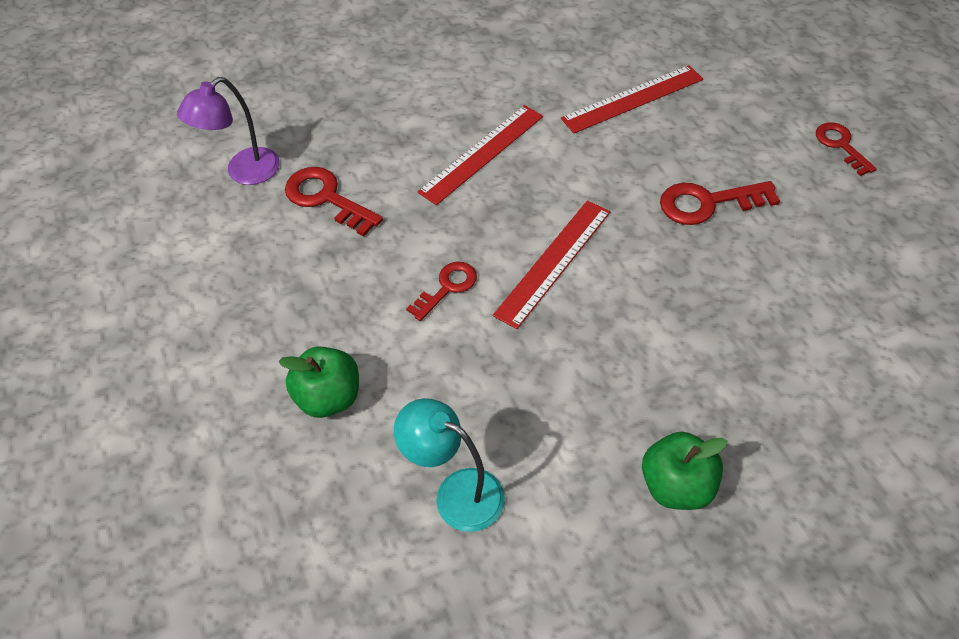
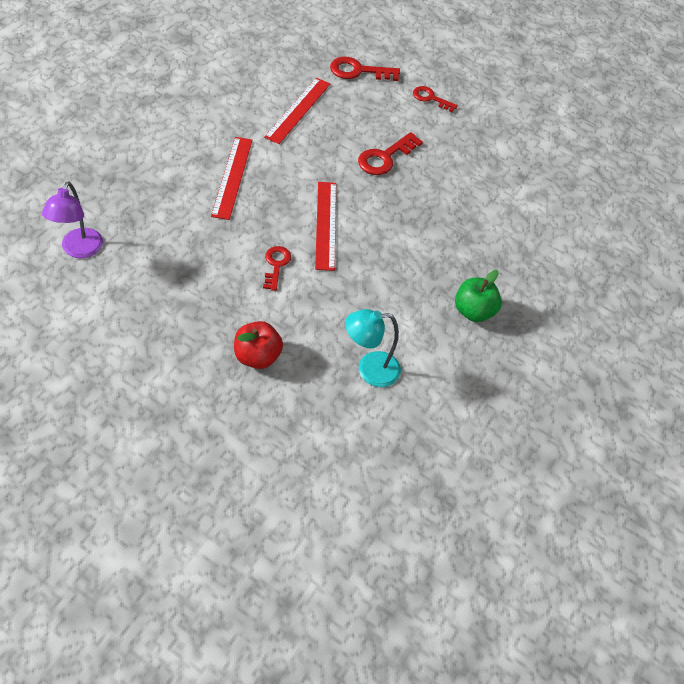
camera: 45 degrees left, 0 degrees up
green apple [278,346,359,418] -> red apple [234,321,283,369]
red key [285,167,383,237] -> red key moved to [330,57,400,81]

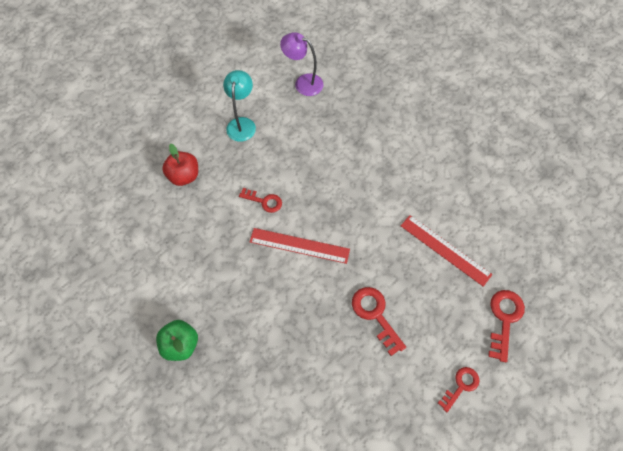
camera: 110 degrees right, 10 degrees up
red ruler [211,137,253,220] -> none
turquoise lamp [345,309,401,387] -> turquoise lamp moved to [223,70,256,142]

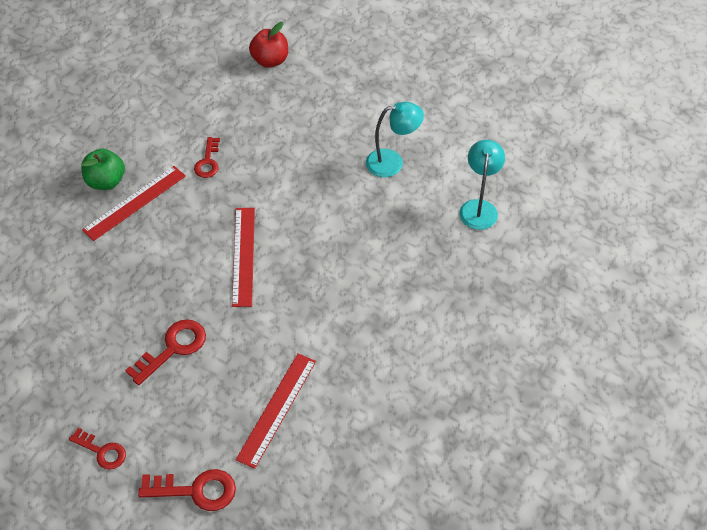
camera: 75 degrees right, 10 degrees down
red apple [162,143,198,186] -> red apple moved to [249,22,288,68]
red key [239,188,282,213] -> red key moved to [194,137,220,178]
purple lamp [280,32,323,96] -> turquoise lamp [459,140,505,230]
none -> red ruler [82,166,186,241]

